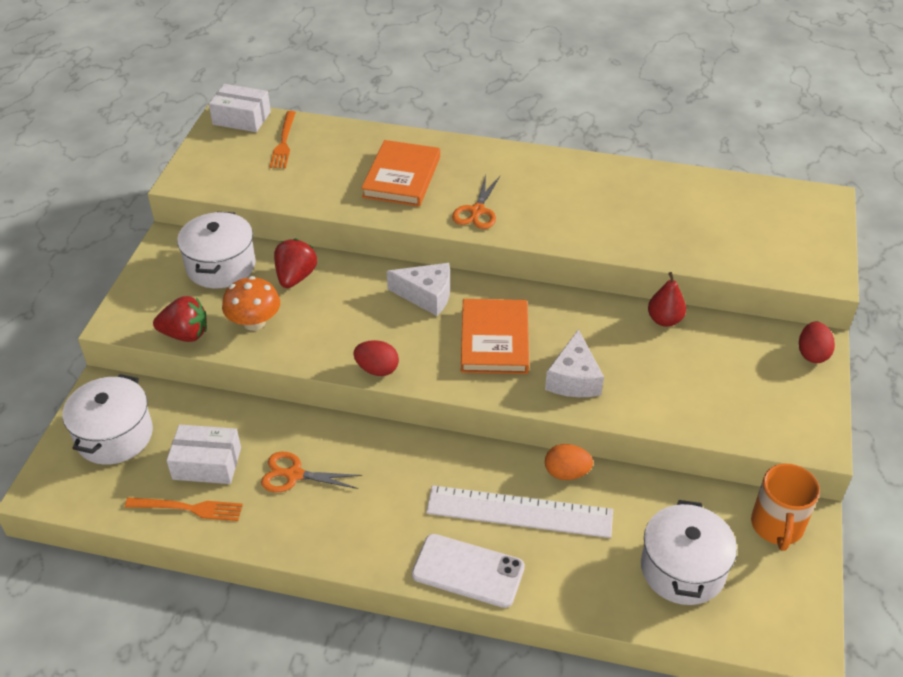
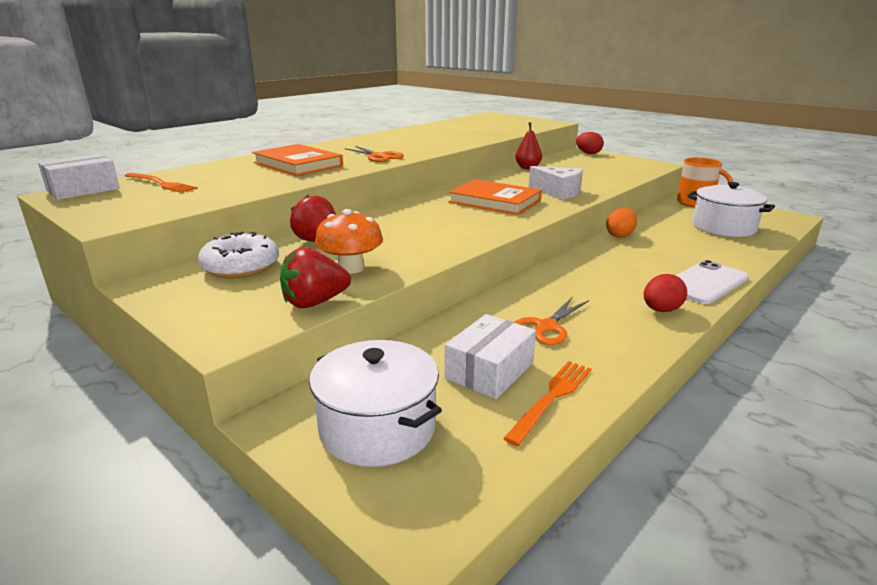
camera: 60 degrees left, 20 degrees down
red strawberry [153,296,207,342] -> red strawberry turned 150 degrees counterclockwise [280,247,351,308]
white pot [177,212,256,288] -> white donut [198,232,279,279]
red egg [353,340,399,376] -> red egg moved to [644,274,687,312]
white cheese [387,263,450,316] -> none
white ruler [426,485,613,538] -> none

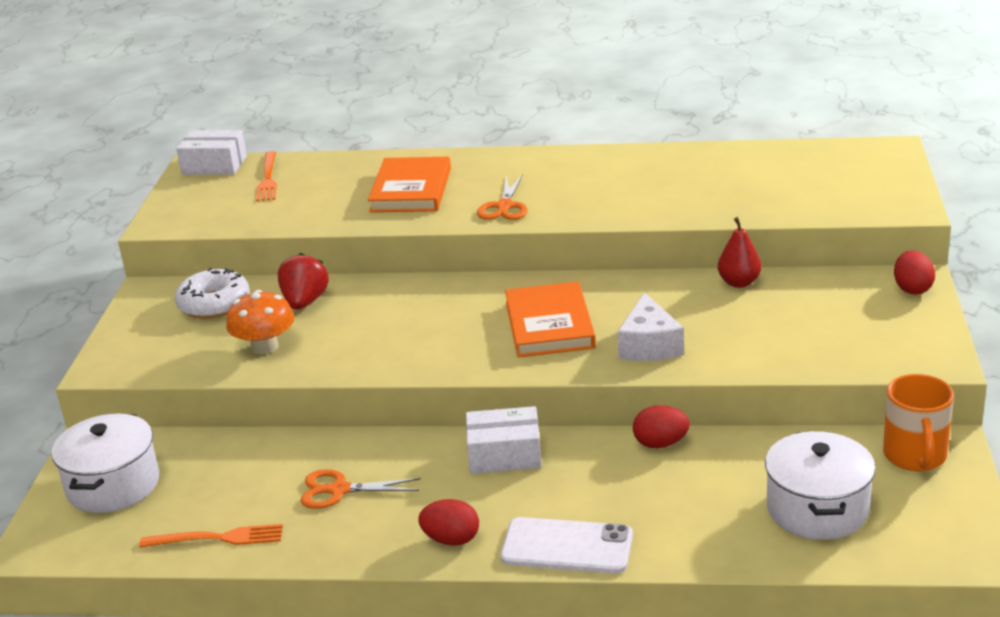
camera: 55 degrees right, 5 degrees up
red strawberry [280,247,351,308] -> none
white box [445,314,536,399] -> white box moved to [466,406,542,474]
orange egg [606,208,637,238] -> red egg [633,405,690,448]

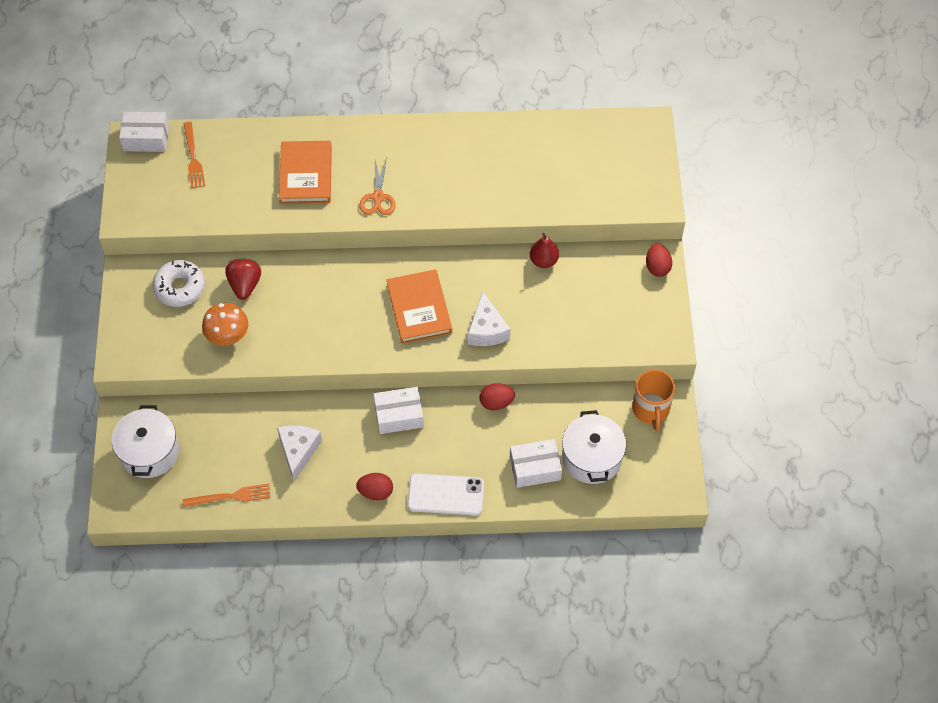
camera: 10 degrees left, 30 degrees up
orange scissors [300,469,421,509] -> white cheese [277,425,322,482]
none -> white box [510,439,562,488]

